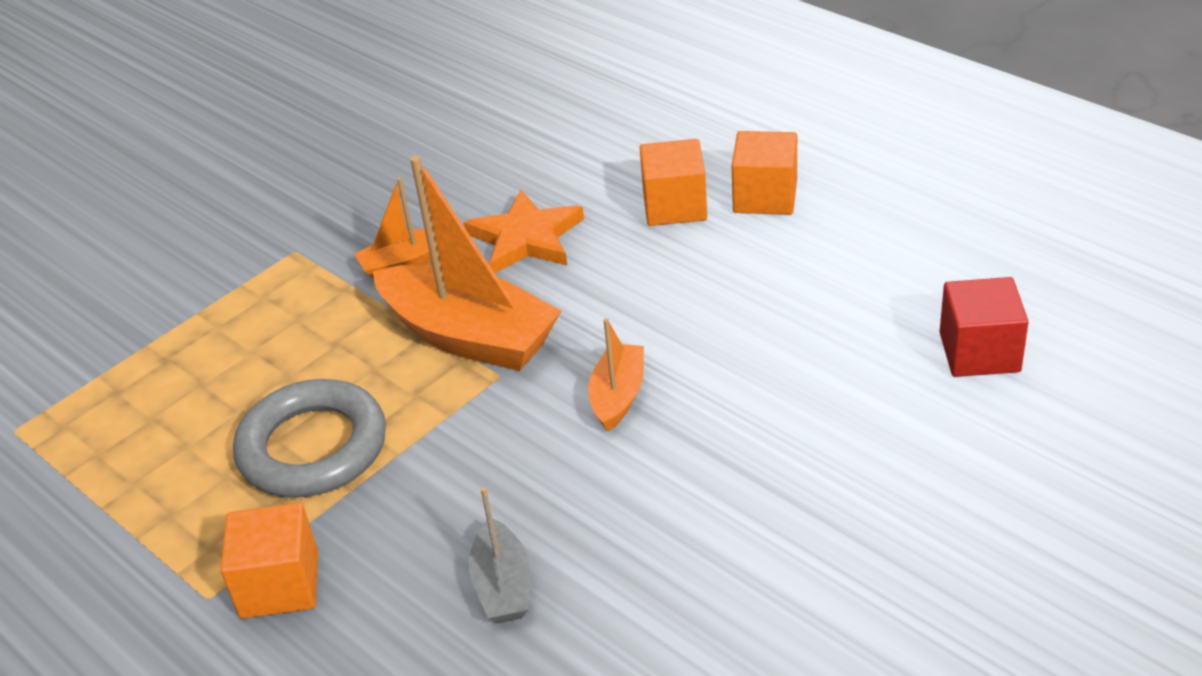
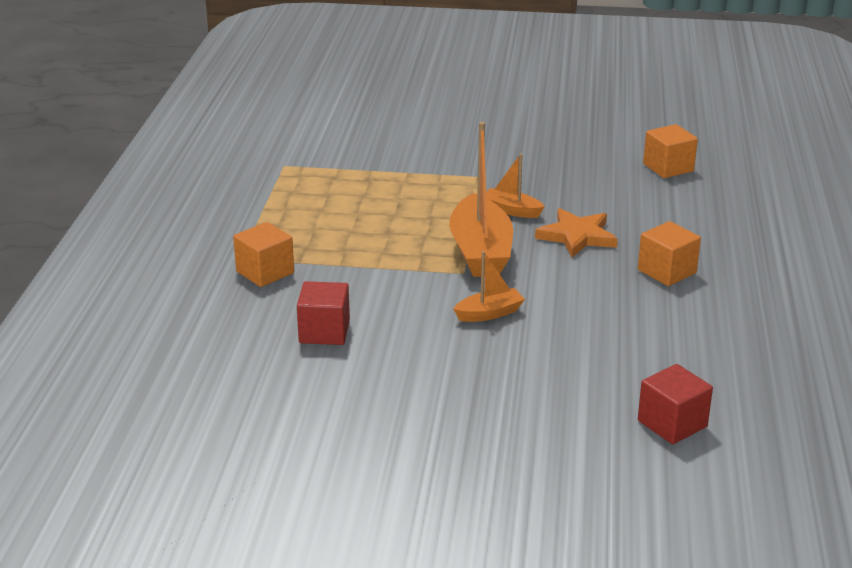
camera: 50 degrees right, 10 degrees down
grey ring [233,379,386,498] -> none
grey boat [469,487,530,624] -> red cube [297,281,350,345]
orange cube [731,131,797,215] -> orange cube moved to [643,124,698,178]

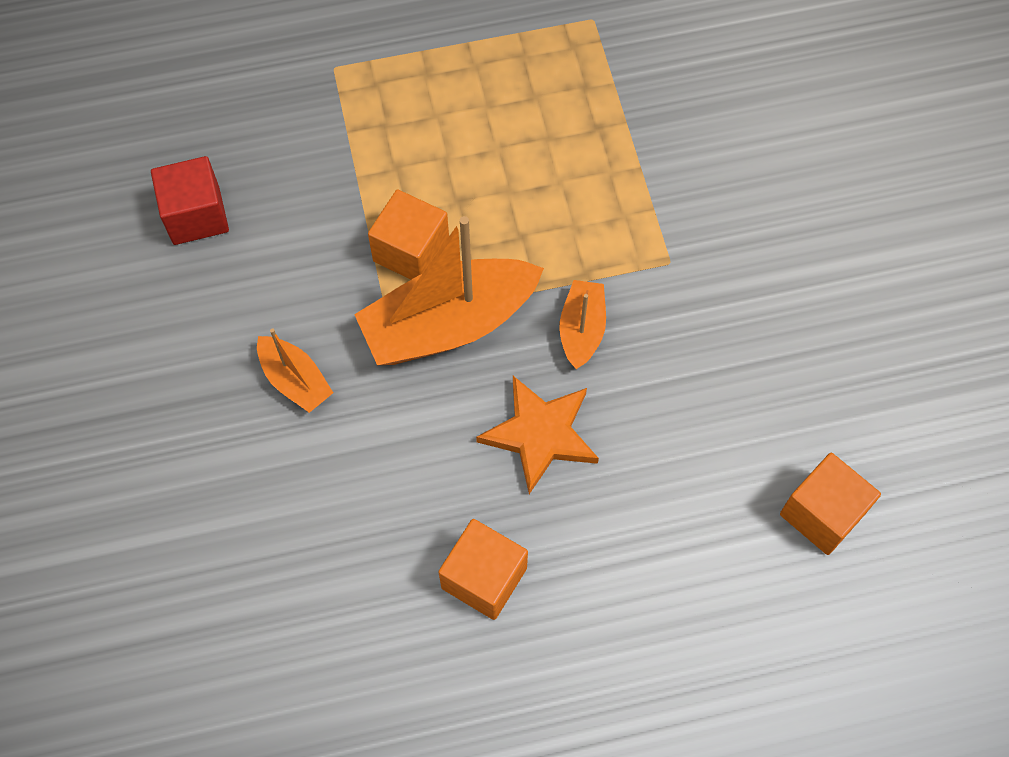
camera: 70 degrees right, 35 degrees up
orange cube [233,222,294,287] -> orange cube moved to [368,189,449,280]
red cube [638,364,713,444] -> none

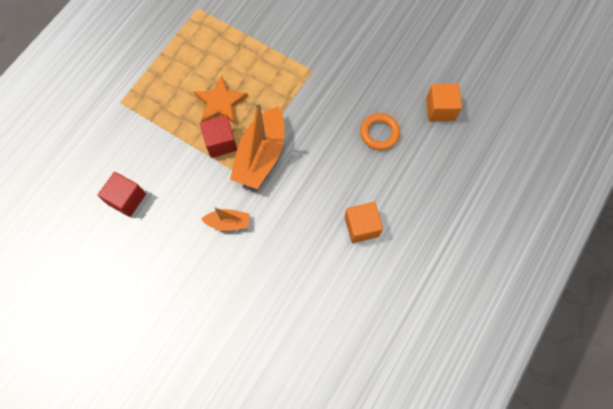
camera: 45 degrees left, 5 degrees up
orange cube [368,189,449,280] -> red cube [200,115,237,158]
orange star [476,376,599,494] -> orange star moved to [194,76,248,124]
orange boat [560,280,606,369] -> none
none -> orange ring [360,113,400,150]

